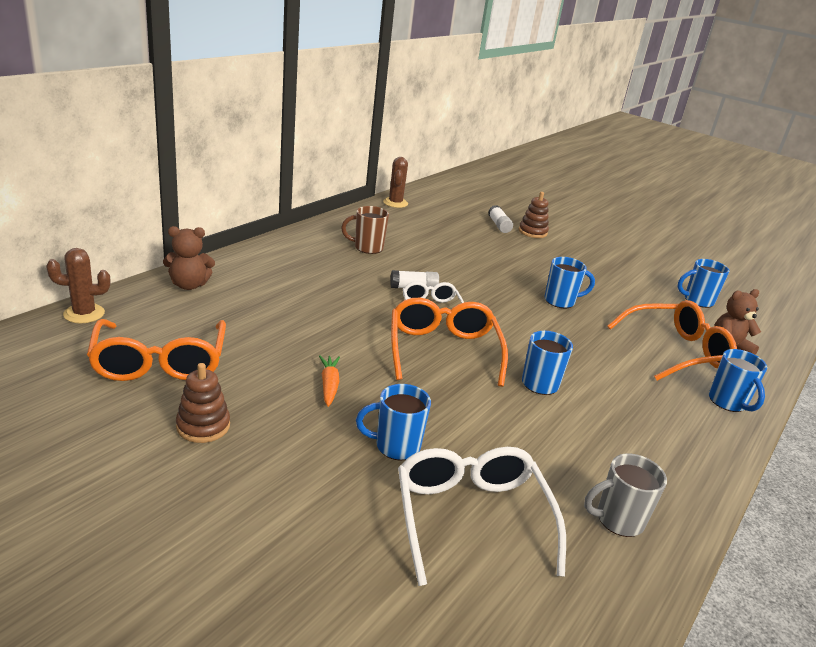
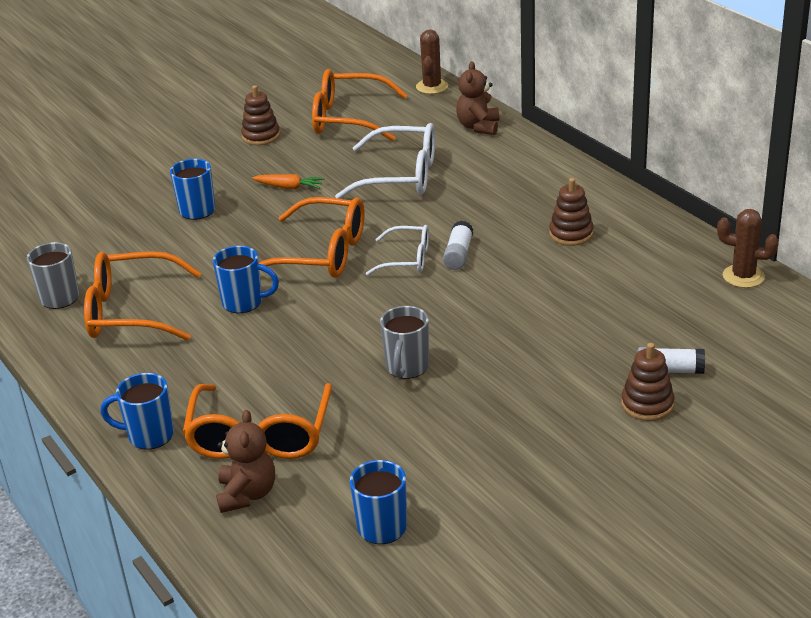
camera: 115 degrees right, 5 degrees up
brown mug [341,206,389,254] -> brown stacking toy [549,178,594,246]
white glasses [398,447,566,586] -> white glasses moved to [335,123,435,199]
blue mug [544,257,595,308] -> grey mug [380,306,429,379]
none -> orange glasses [84,251,201,341]

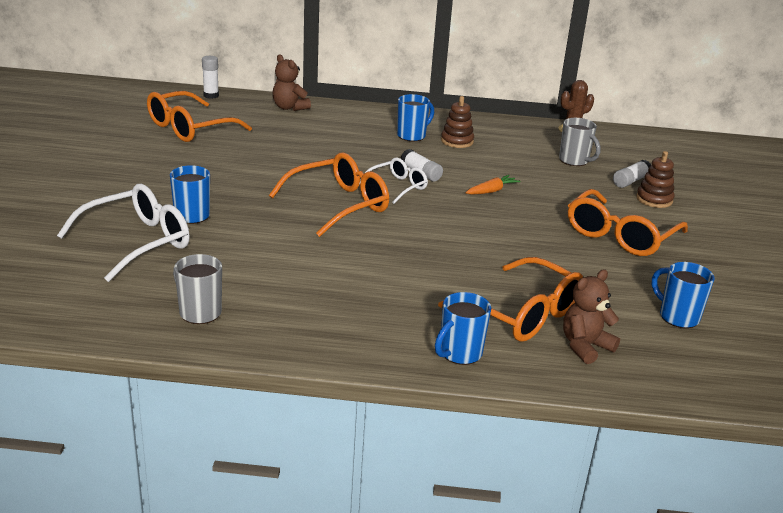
camera: 55 degrees left, 5 degrees down
orange glasses [84,251,201,341] -> orange glasses moved to [568,189,688,256]
blue mug [213,246,279,313] -> blue mug moved to [397,94,434,141]
brown teddy bear [216,410,275,513] -> brown teddy bear turned 75 degrees counterclockwise [563,269,620,364]
brown stacking toy [241,85,280,145] -> none
orange carrot [252,174,324,190] -> orange carrot moved to [466,175,520,195]
white glasses [335,123,435,199] -> white glasses moved to [57,184,190,282]
grey mug [380,306,429,379] -> grey mug moved to [559,118,601,166]
brown cactus [416,29,448,94] -> white glue stick [202,56,219,99]

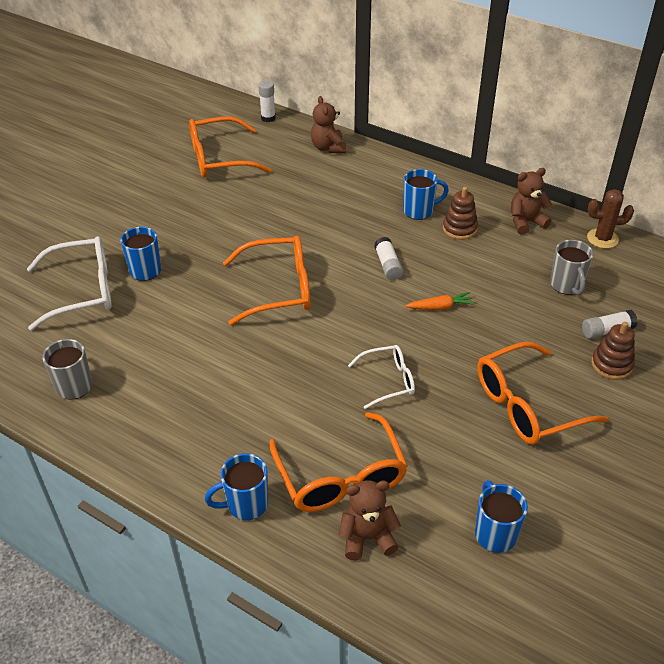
camera: 30 degrees right, 15 degrees up
white glasses [359,158,428,204] -> white glasses moved to [348,345,415,409]
none -> brown teddy bear [511,168,552,235]

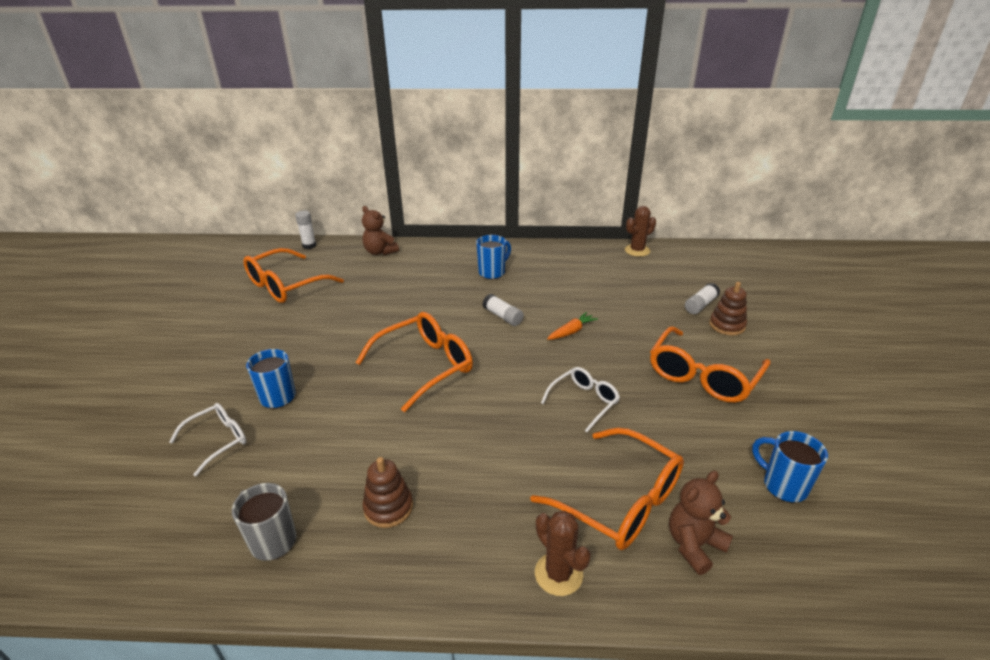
camera: 30 degrees left, 10 degrees down
white glasses [27,236,112,331] -> white glasses [169,403,246,477], size x0.58
blue mug [205,453,268,520] -> brown cactus [535,511,591,596]
brown stacking toy [443,187,478,240] -> brown stacking toy moved to [363,457,413,528]
brown teddy bear [511,168,552,235] -> none
grey mug [550,240,593,295] -> none

